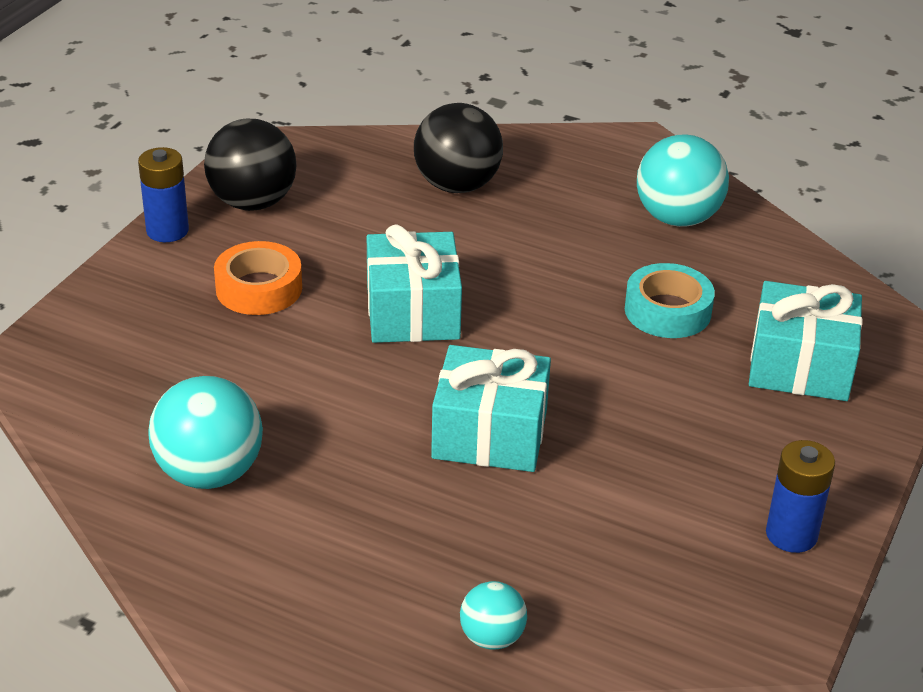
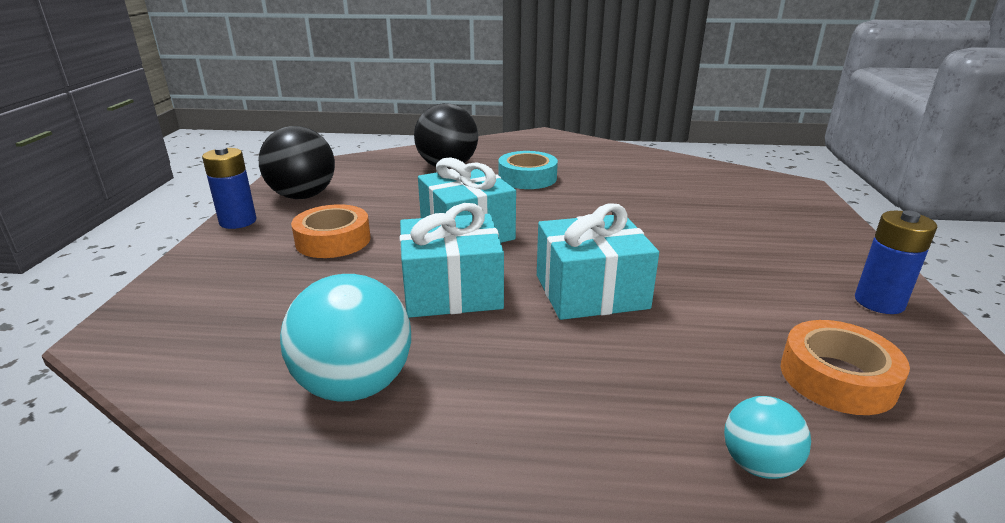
camera: 20 degrees left, 10 degrees down
turquoise tape [625,263,715,338] -> turquoise tape moved to [498,151,558,189]
turquoise ball [637,134,729,227] -> none
turquoise gift [749,281,863,401] -> turquoise gift moved to [400,203,504,318]
none -> orange tape [780,320,910,415]

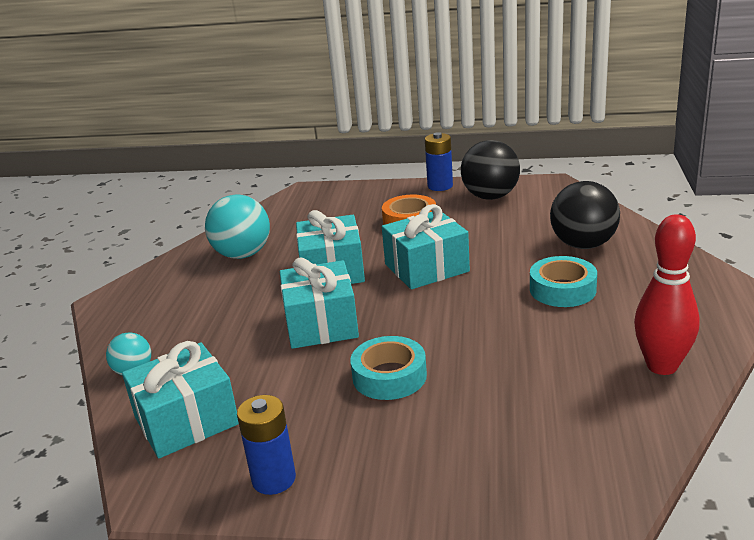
camera: 95 degrees right, 0 degrees up
orange tape [780,320,910,415] -> turquoise gift [122,341,239,458]
none -> turquoise tape [350,336,427,400]
none -> red bowling pin [634,214,700,375]

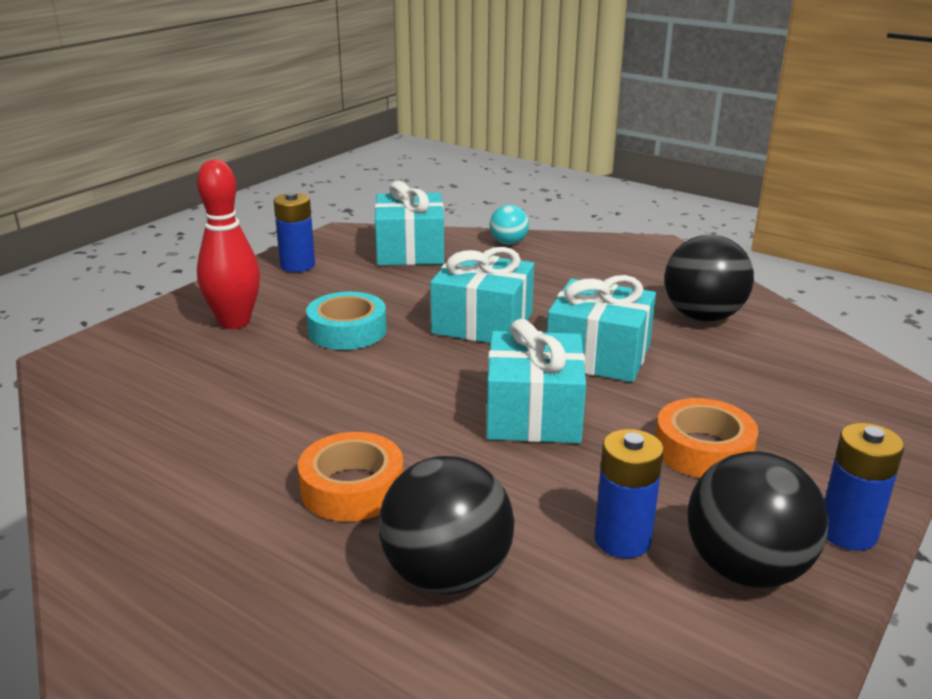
camera: 115 degrees right, 0 degrees up
turquoise ball [205,195,270,259] -> black ball [664,235,754,322]
turquoise tape [530,256,597,307] -> orange tape [298,432,403,522]
red bowling pin [634,214,700,375] -> red bowling pin moved to [197,159,260,329]
none -> blue battery [594,429,664,558]

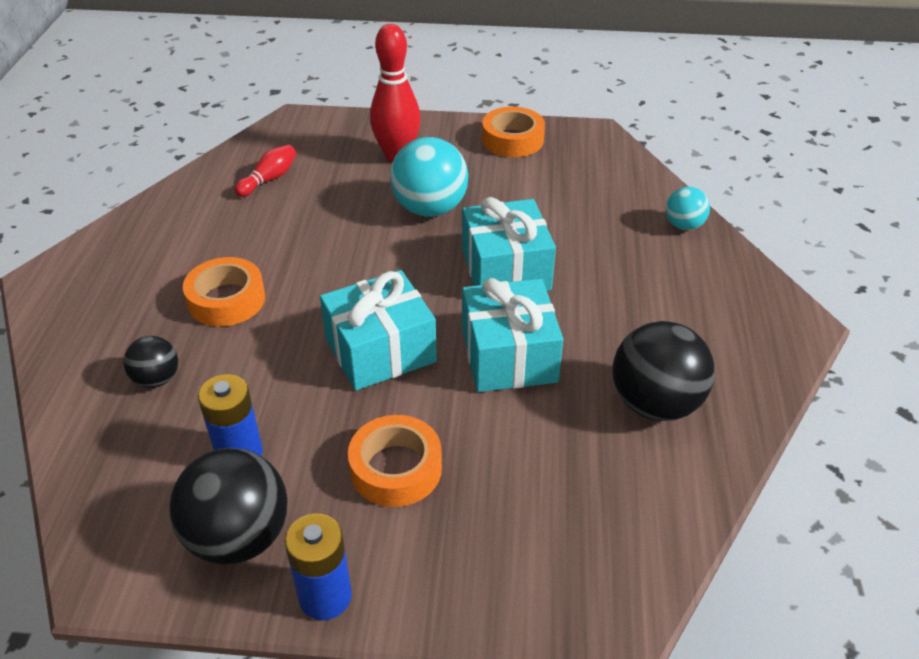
camera: 60 degrees right, 15 degrees up
blue battery [274,192,315,272] -> orange tape [482,107,545,157]
turquoise tape [306,292,387,350] -> turquoise ball [390,137,469,217]
turquoise gift [375,181,444,265] -> none
black ball [379,456,514,594] -> black ball [123,336,178,388], size x0.54
none -> red bowling pin [234,145,296,197]

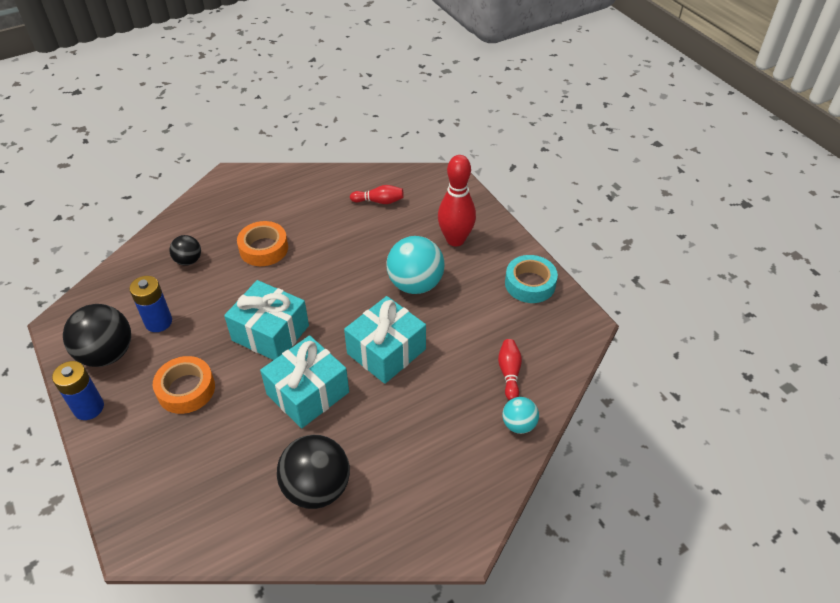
camera: 55 degrees right, 5 degrees up
orange tape [482,107,545,157] -> turquoise tape [505,255,558,303]
none -> red bowling pin [498,339,522,400]

